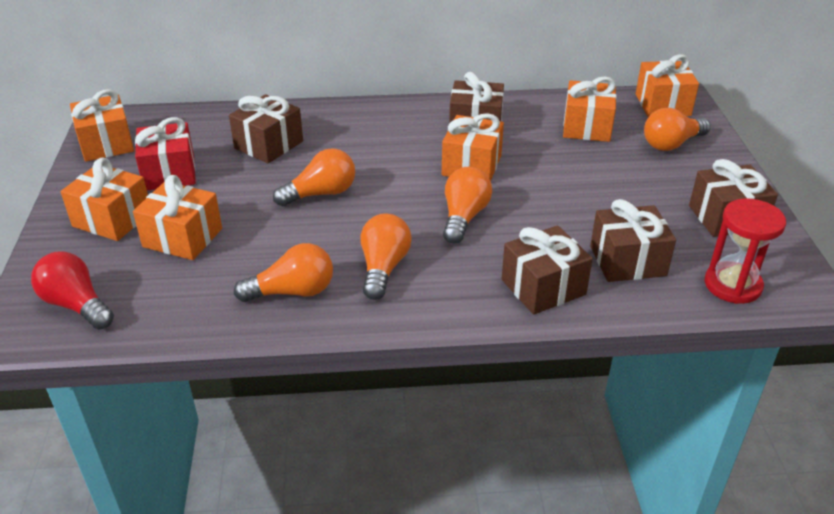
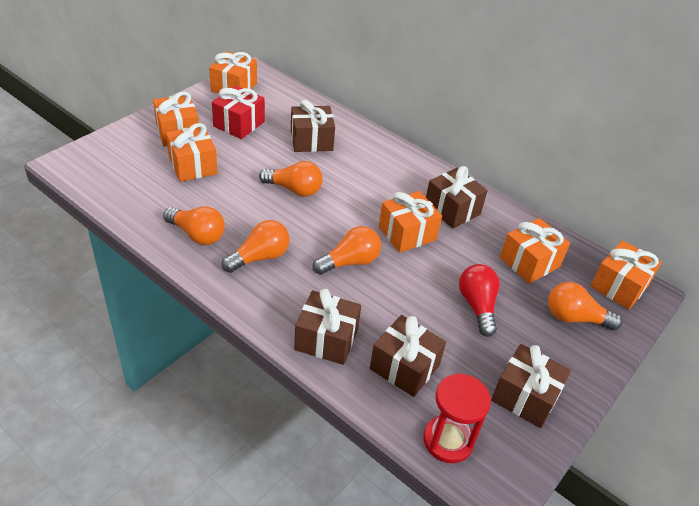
camera: 40 degrees right, 5 degrees up
red light bulb [31,252,114,329] -> red light bulb moved to [459,264,500,337]

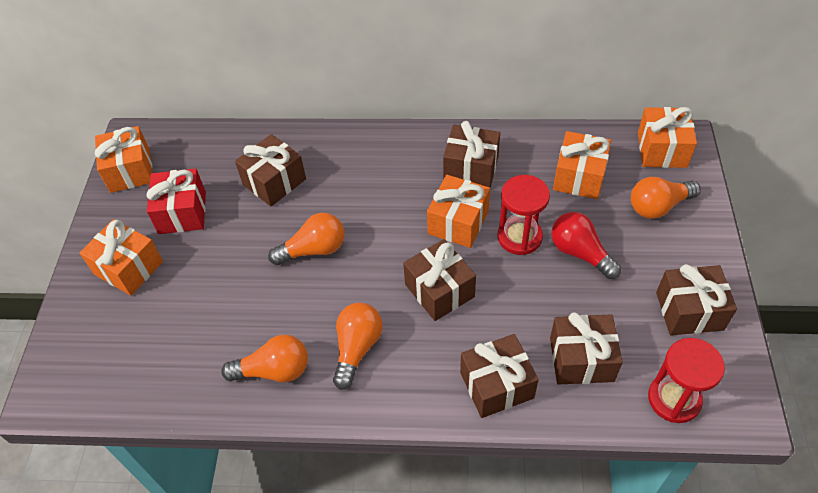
camera: 30 degrees left, 10 degrees up
orange gift [166,123,218,182] -> none
orange light bulb [313,226,381,275] -> brown gift [403,239,476,321]
none -> red hourglass [497,175,550,255]

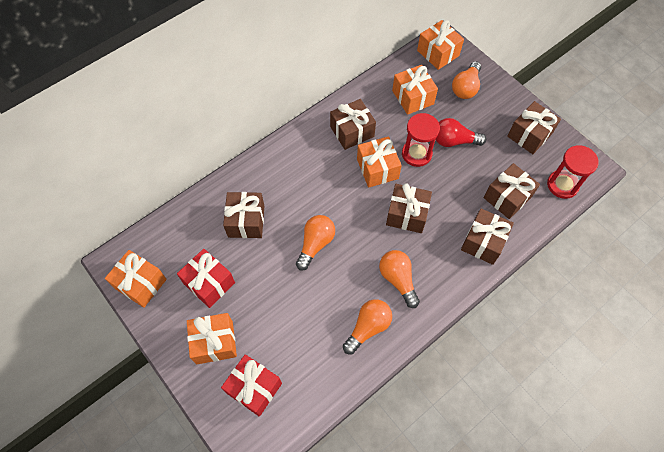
camera: 45 degrees left, 10 degrees up
none -> red gift [221,354,282,417]

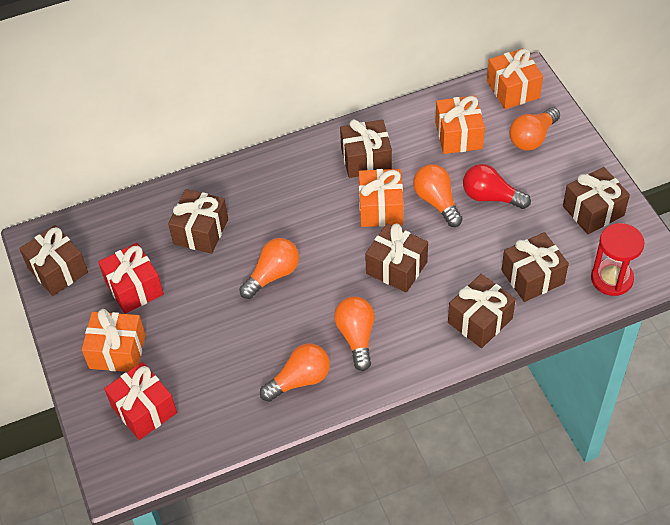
camera: 20 degrees right, 10 degrees down
orange gift [105,250,167,308] -> brown gift [19,225,88,296]
red hourglass [402,113,440,167] -> orange light bulb [413,164,463,227]

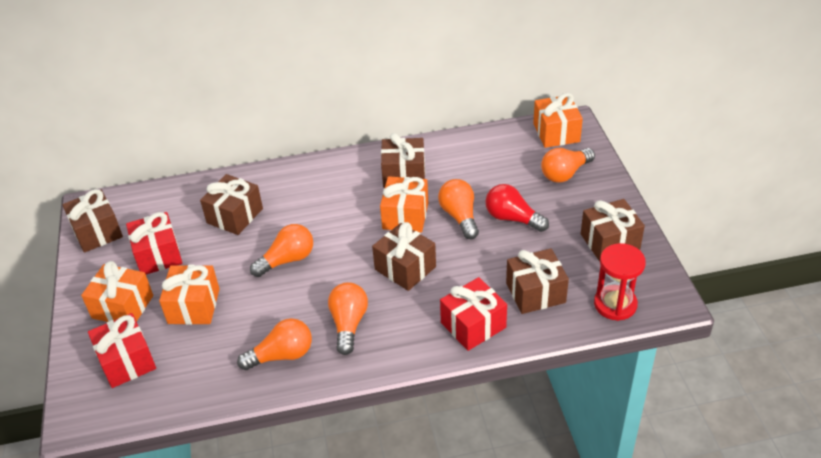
camera: 10 degrees right, 10 degrees down
orange gift [435,95,485,154] -> orange gift moved to [159,265,220,325]
brown gift [448,274,516,348] -> red gift [440,277,507,351]

